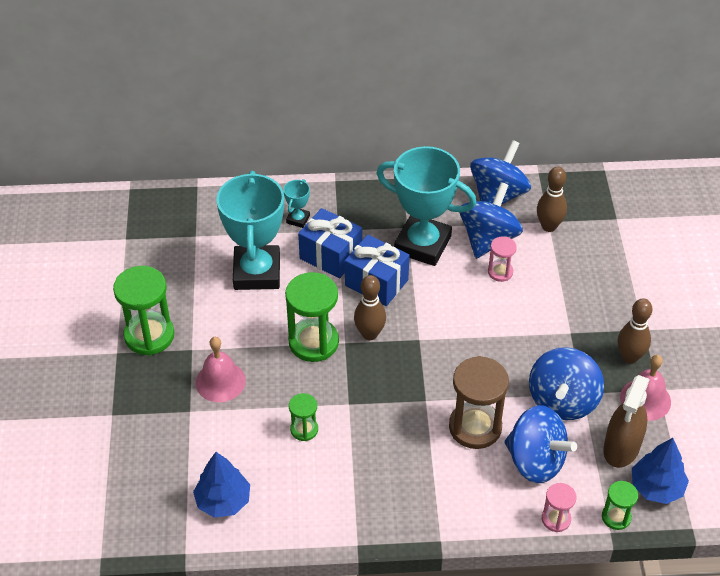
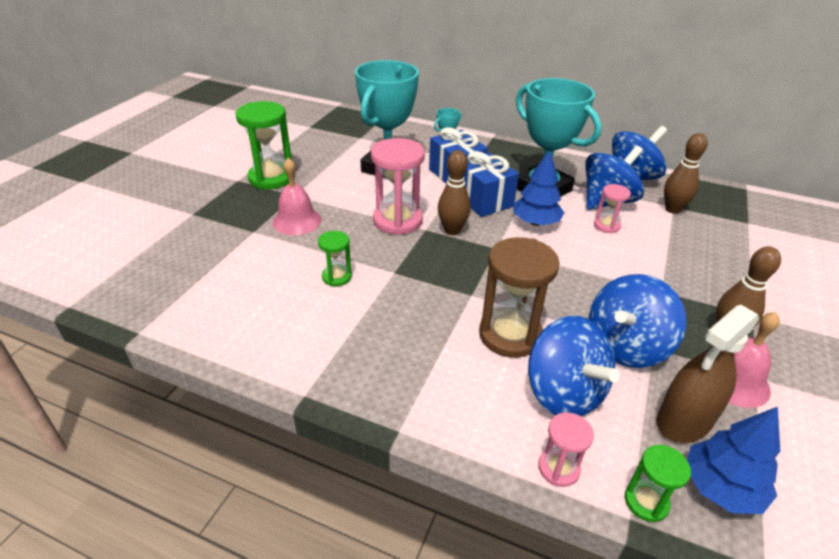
camera: 25 degrees right, 10 degrees down
blue tree [193,452,250,518] -> blue tree moved to [513,149,564,226]
green hourglass [285,272,339,362] -> pink hourglass [371,138,425,235]

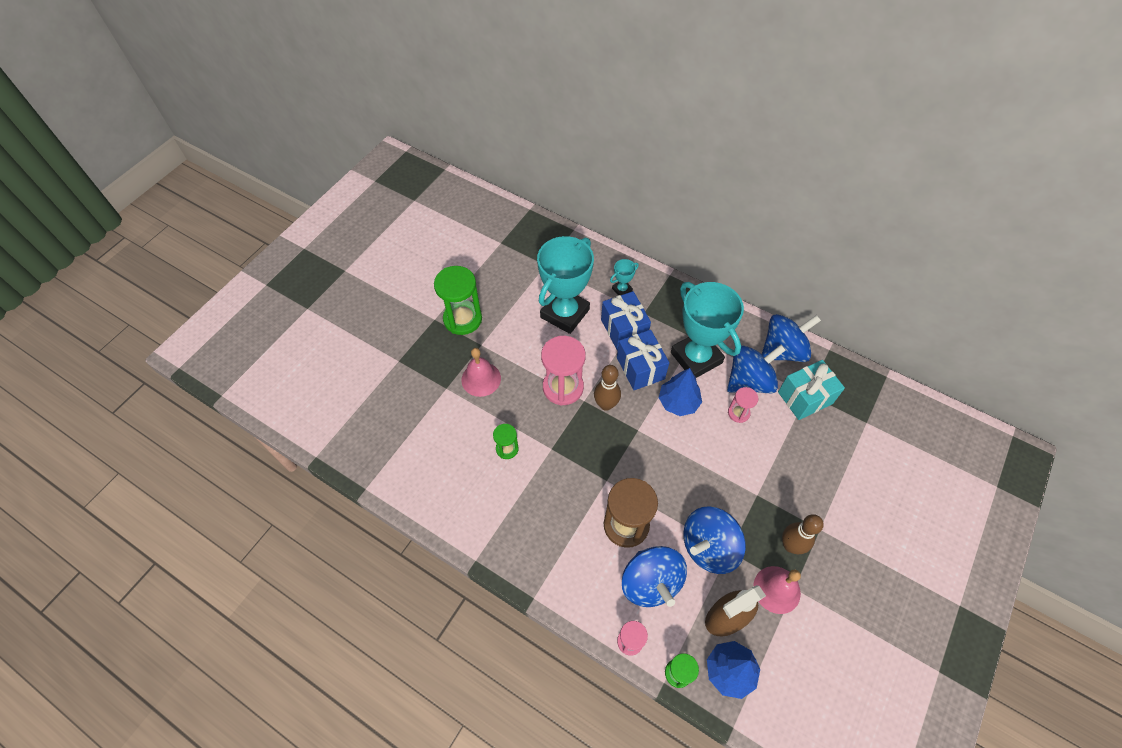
camera: 10 degrees right, 20 degrees up
brown bowling pin [664,133,708,214] -> turquoise gift [778,360,845,420]

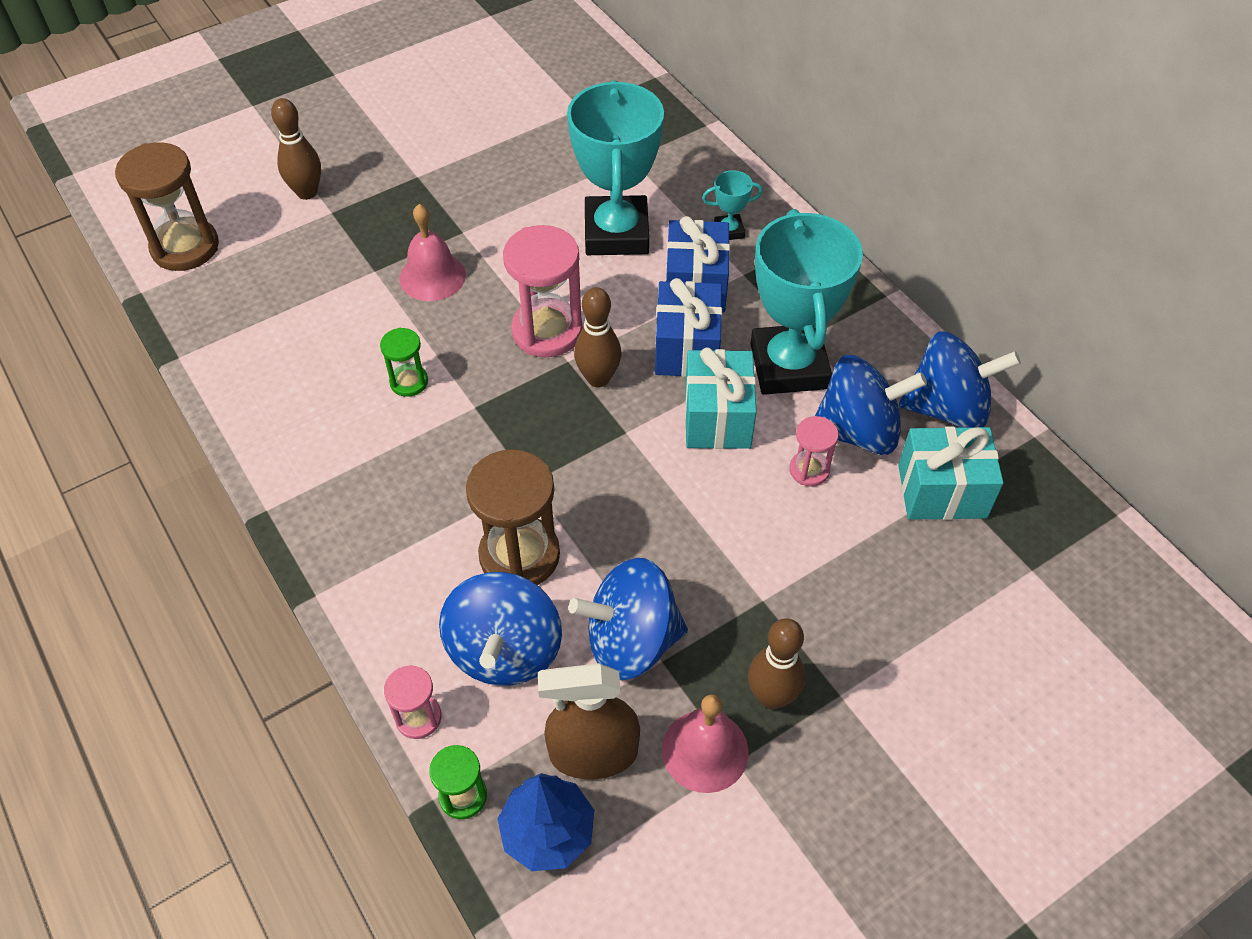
camera: 25 degrees right, 5 degrees down
green hourglass [434,266,482,335] -> none
turquoise trophy [537,236,594,334] -> turquoise trophy turned 60 degrees counterclockwise [567,80,664,255]
blue tree [659,368,702,416] -> turquoise gift [685,348,757,449]
none -> brown hourglass [115,142,219,271]
none -> brown bowling pin [271,98,321,200]

